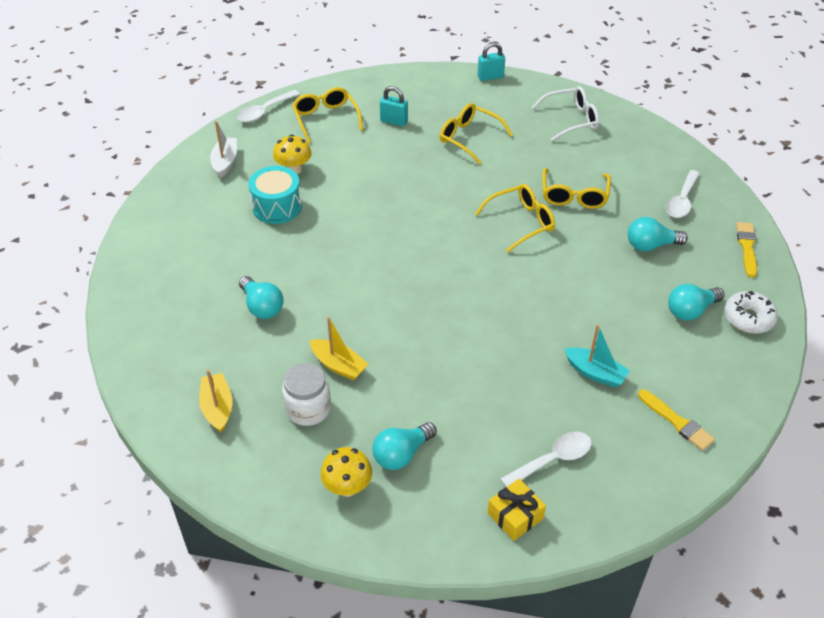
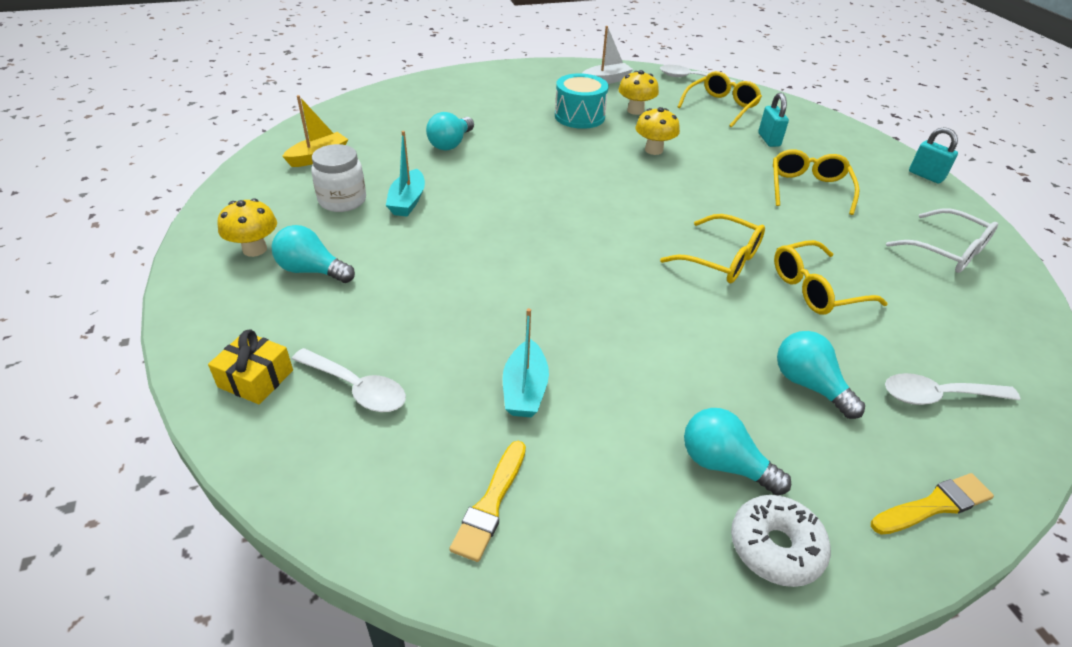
camera: 60 degrees right, 5 degrees down
yellow boat [310,317,368,381] -> turquoise boat [386,131,425,217]
none -> yellow mushroom [635,107,680,155]

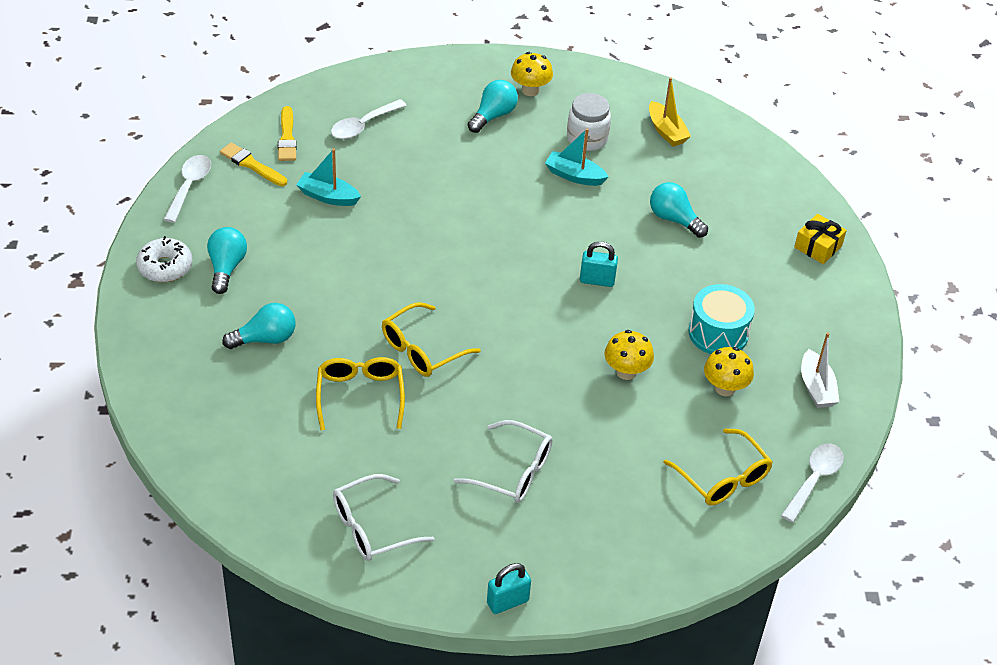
camera: 105 degrees right, 5 degrees up
yellow gift [208,329,293,404] -> yellow gift moved to [794,214,847,264]
turquoise light bulb [684,408,791,495] -> turquoise light bulb turned 45 degrees counterclockwise [207,227,247,294]
turquoise padlock [758,93,789,147] -> turquoise padlock moved to [580,241,618,287]
yellow glasses [773,149,860,215] -> white glasses [454,420,553,503]
yellow brush [871,473,994,535] -> yellow brush moved to [278,106,297,161]
white spoon [885,373,1020,405] -> white spoon moved to [163,155,211,223]

